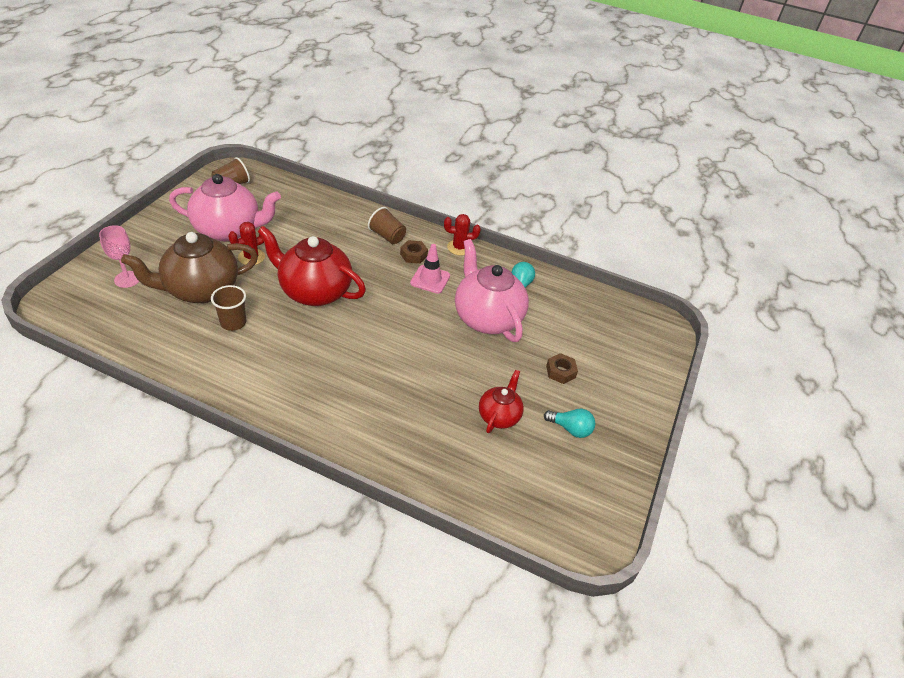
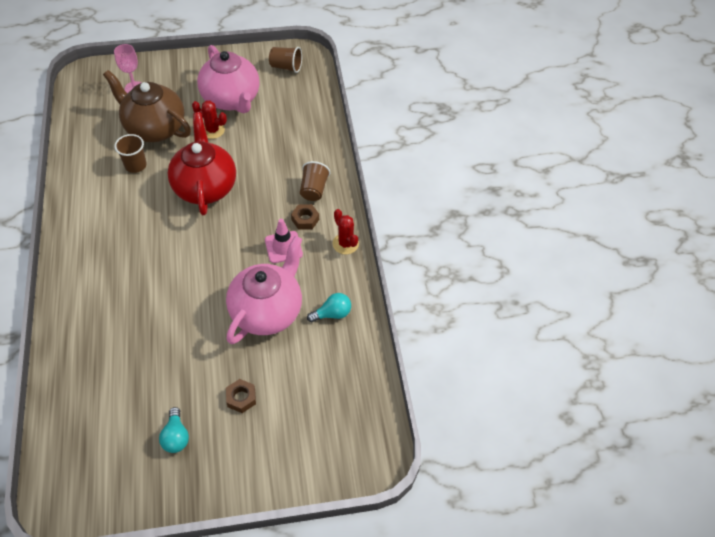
camera: 60 degrees right, 10 degrees up
red teapot [479,370,524,433] -> none

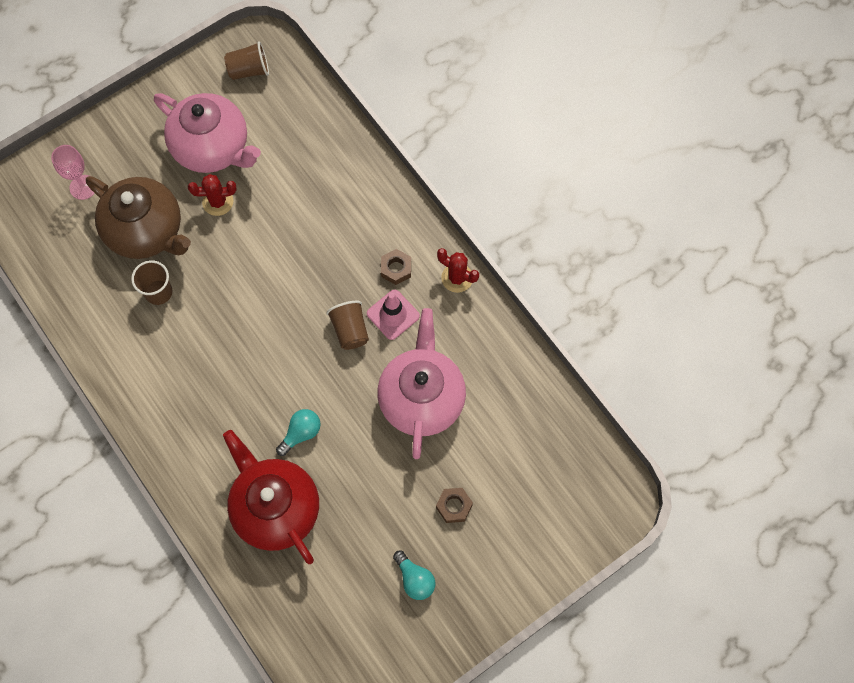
camera: 25 degrees left, 15 degrees up
brown teapot [103,70,191,142] -> brown teapot turned 150 degrees counterclockwise [86,176,191,259]
red teapot [168,112,236,215] -> red teapot moved to [223,430,319,564]
brown cup [300,161,330,201] -> brown cup moved to [326,301,369,350]
turquoise light bulb [307,293,351,323] -> turquoise light bulb moved to [276,409,321,456]

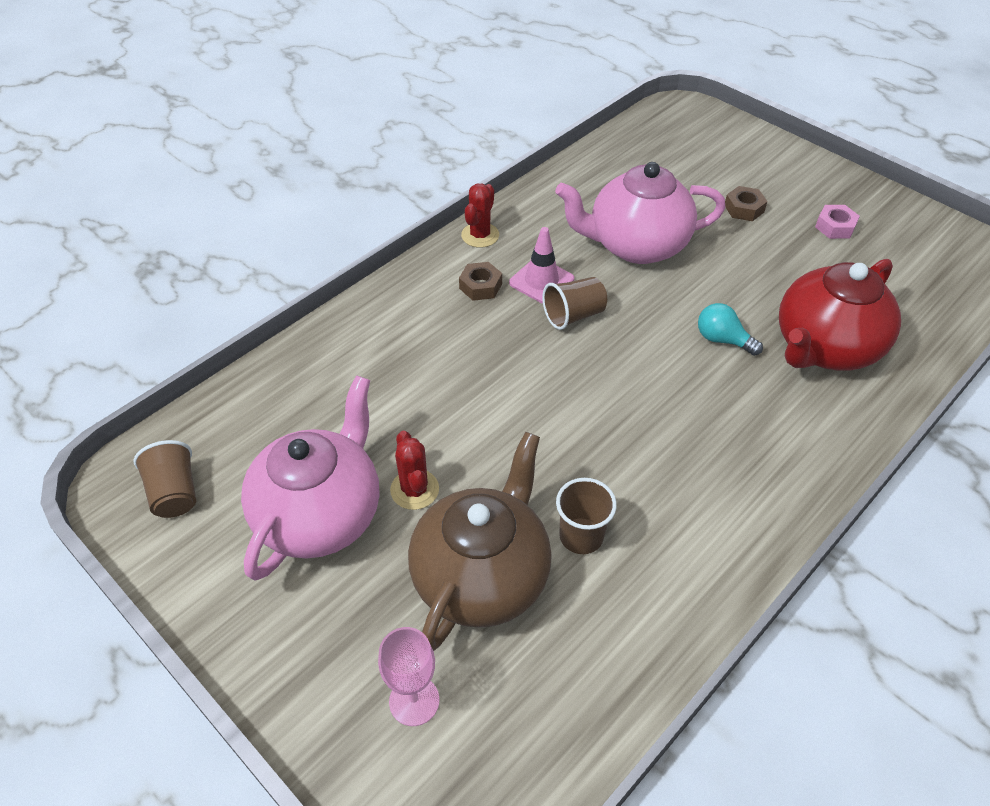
camera: 100 degrees left, 20 degrees down
turquoise light bulb [393,551,435,600] -> pink nut [815,205,860,239]

